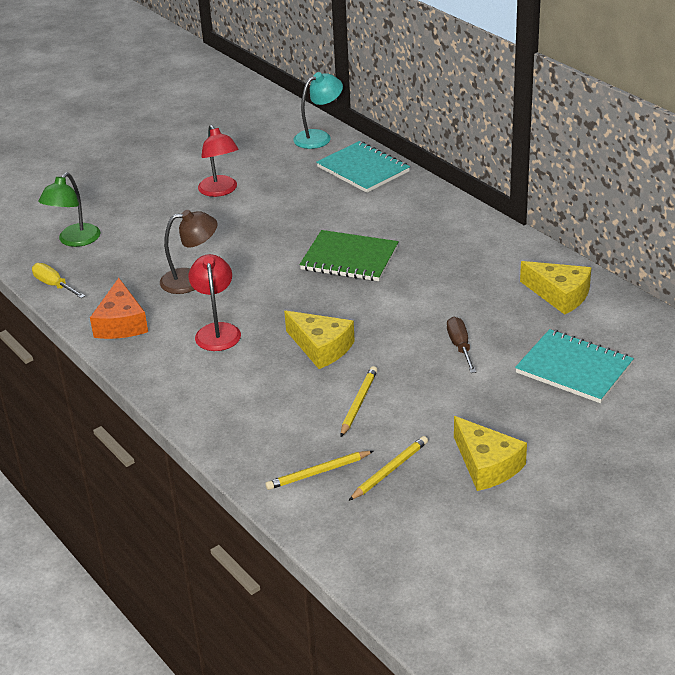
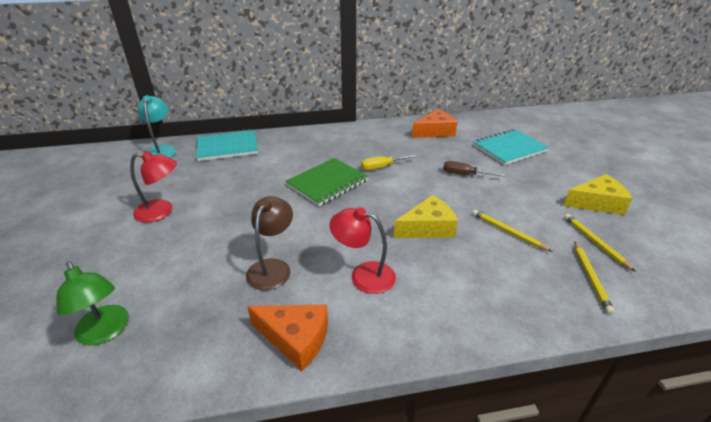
camera: 65 degrees left, 0 degrees up
yellow screwdriver [32,263,85,298] -> yellow screwdriver moved to [361,155,416,170]
yellow cheese [520,261,591,315] -> orange cheese [412,109,457,138]

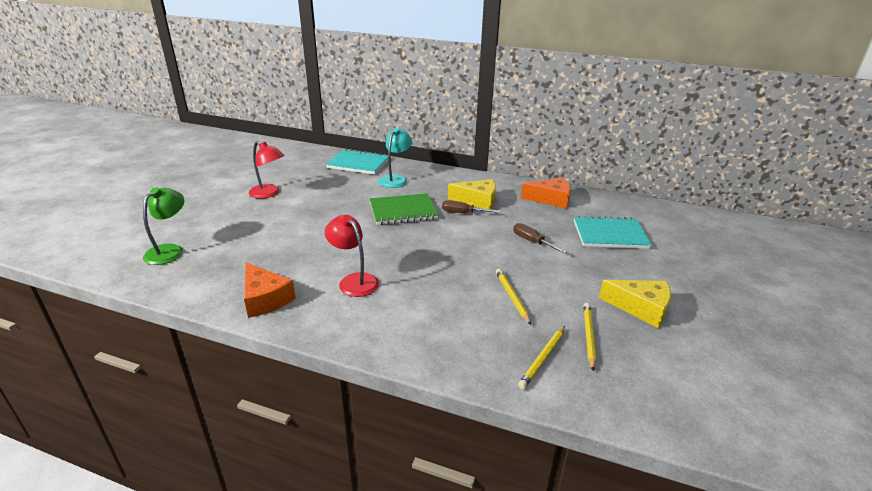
camera: 30 degrees right, 5 degrees down
green lamp [56,261,129,345] -> green lamp turned 150 degrees counterclockwise [143,187,184,265]
turquoise lamp [138,95,176,158] -> turquoise lamp moved to [379,128,412,188]
brown lamp [246,196,293,291] -> none
yellow screwdriver [361,155,416,170] -> brown screwdriver [442,200,500,213]
yellow cheese [393,195,458,238] -> yellow cheese moved to [448,179,496,210]

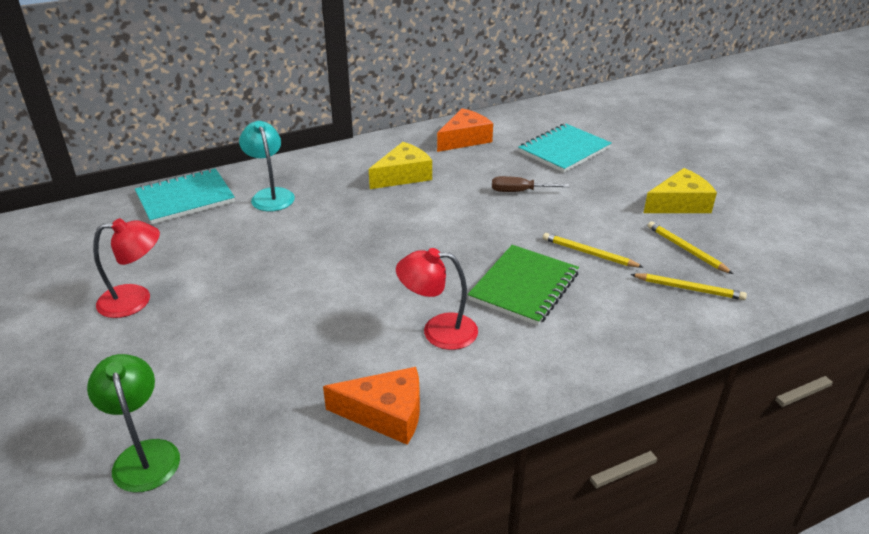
camera: 45 degrees left, 5 degrees up
green notebook [370,193,438,225] -> green notebook moved to [468,245,579,326]
brown screwdriver [442,200,500,213] -> none
yellow pencil [518,326,565,389] -> yellow pencil turned 60 degrees counterclockwise [630,274,747,300]

